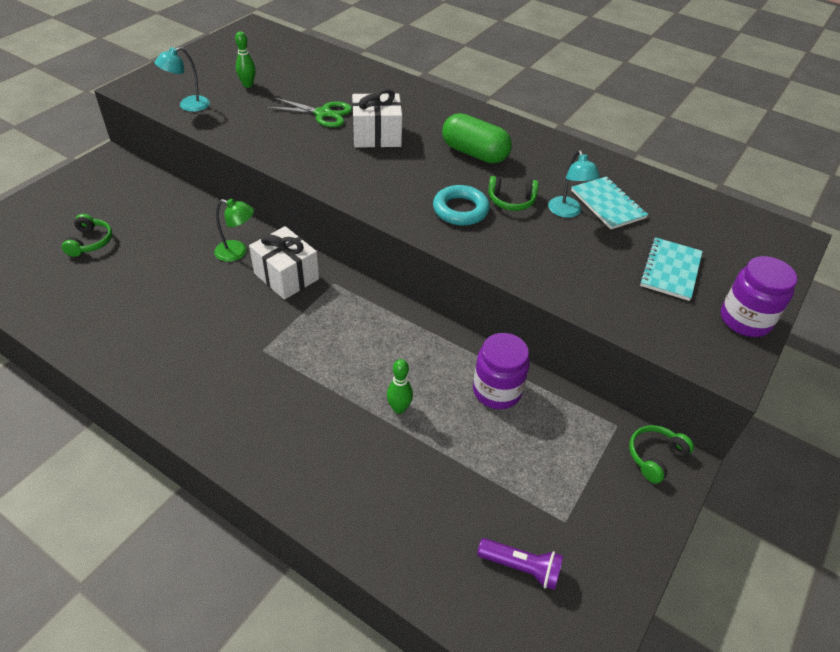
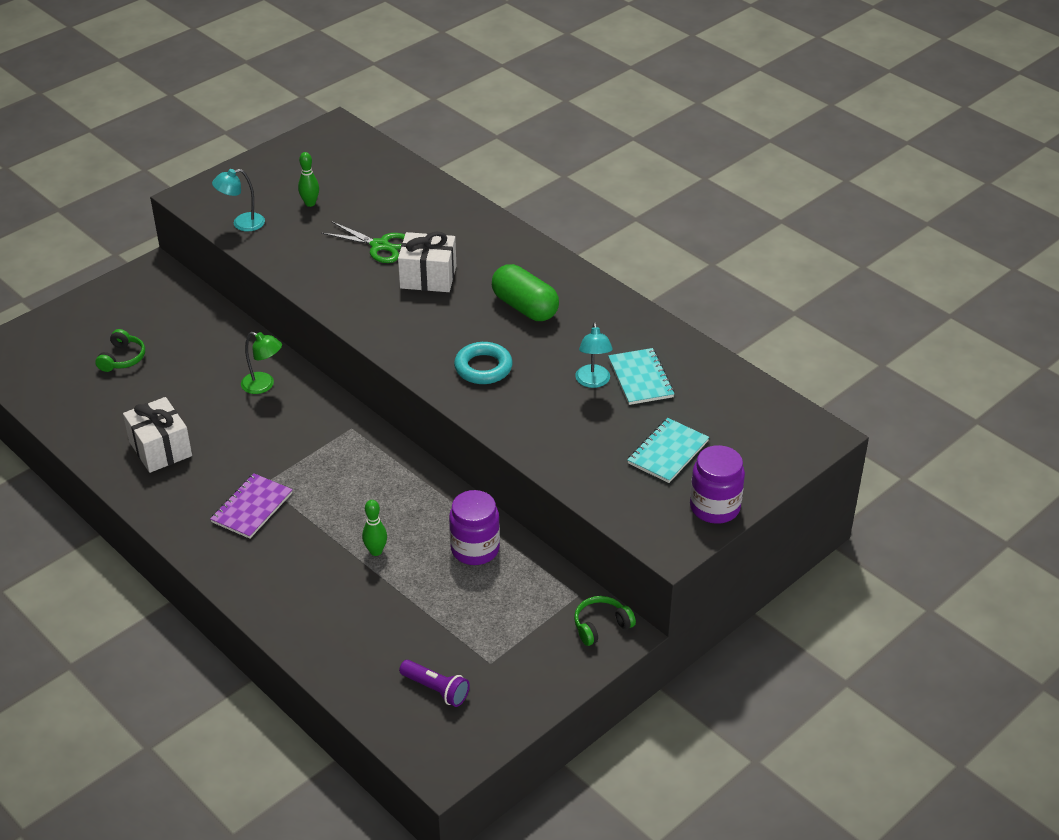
camera: 15 degrees right, 5 degrees down
white gift [249,226,319,300] -> white gift moved to [123,397,192,473]
green headphones [488,176,538,211] -> none
none -> purple notebook [210,473,293,539]

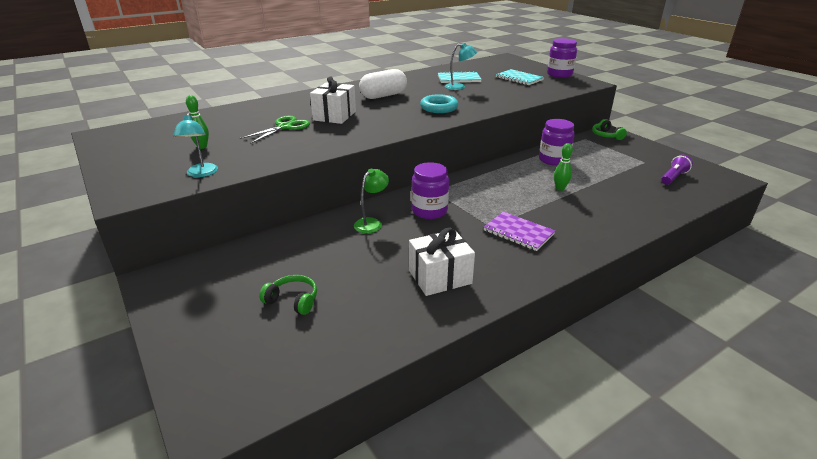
camera: 80 degrees left, 10 degrees down
green capsule [492,264,559,321] -> white capsule [359,69,407,99]
none -> purple jar [411,162,449,219]

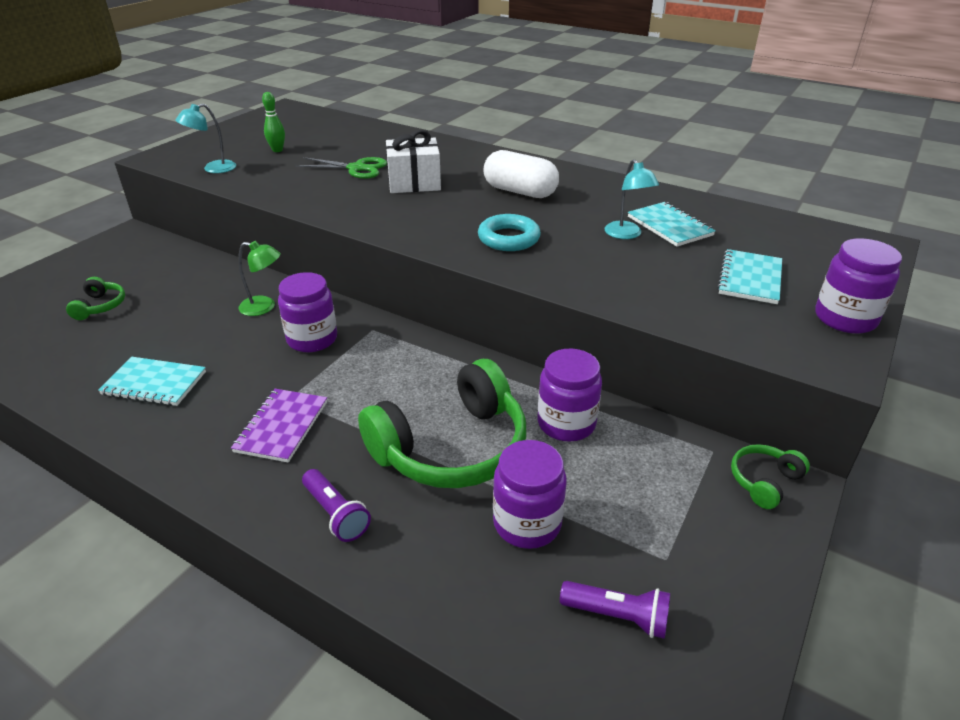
camera: 65 degrees right, 5 degrees up
white gift [409,228,475,296] -> turquoise notebook [98,357,206,406]
green bowling pin [554,143,573,191] -> green headphones [358,359,526,488]
none -> purple flashlight [302,469,371,542]
none -> purple jar [493,440,567,549]

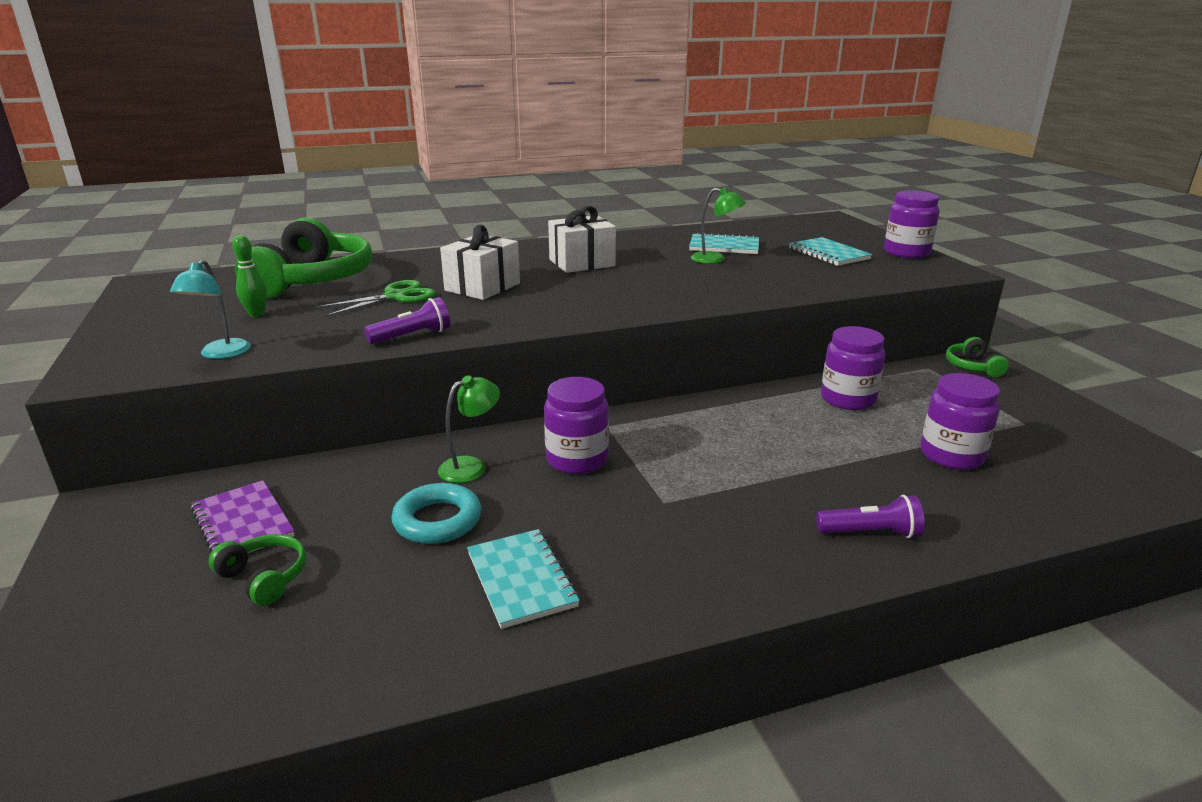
camera: 50 degrees left, 10 degrees down
turquoise notebook [98,357,206,406] -> turquoise notebook turned 75 degrees counterclockwise [467,529,580,629]
purple notebook [231,389,327,463] -> purple notebook moved to [191,480,295,553]
green headphones [358,359,526,488] -> green headphones moved to [235,217,372,299]
turquoise ring [478,214,541,251] -> turquoise ring moved to [391,483,481,544]
white capsule [483,150,559,198] -> white gift [548,206,616,273]
purple flashlight [560,581,670,639] -> purple flashlight moved to [364,297,450,344]
turquoise lamp [604,159,659,239] -> green lamp [691,187,746,264]

